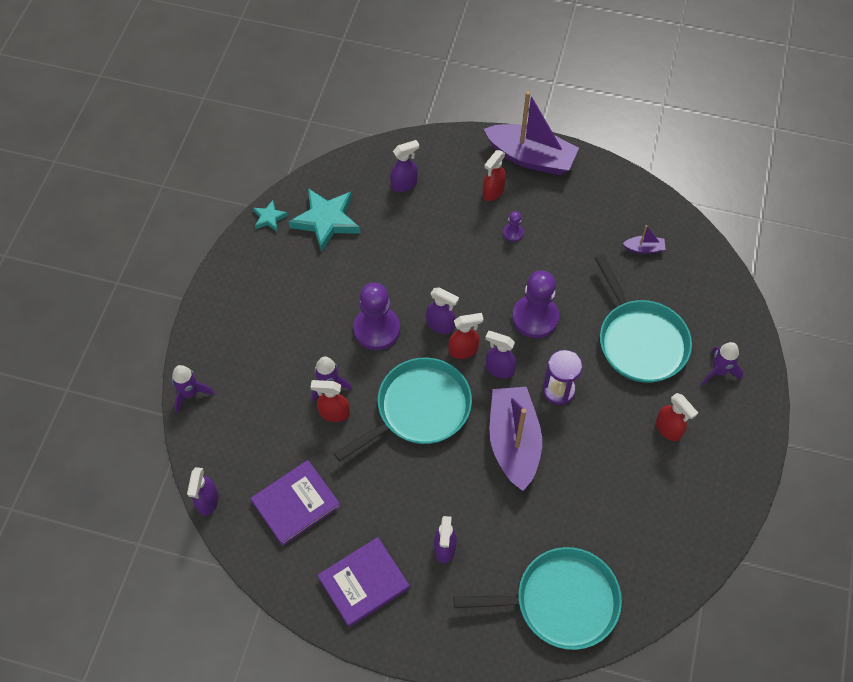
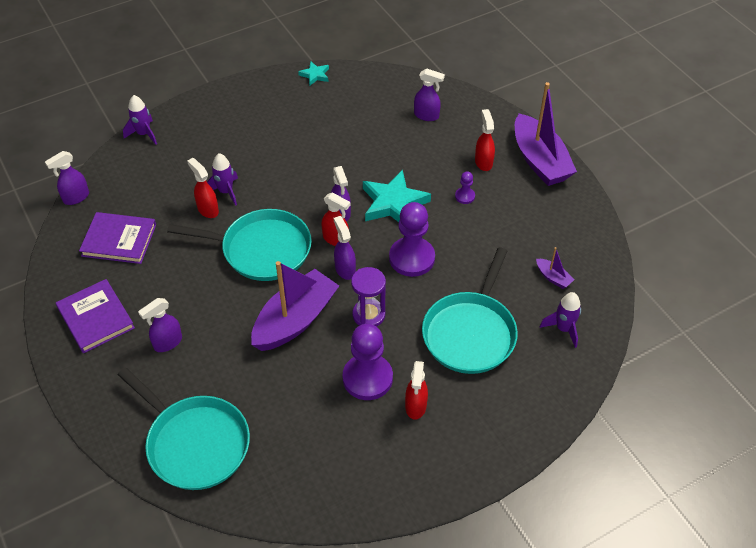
camera: 45 degrees right, 10 degrees down
turquoise star [289,188,360,253] -> turquoise star moved to [363,170,431,222]
purple book [318,537,410,627] -> purple book turned 45 degrees clockwise [56,279,135,353]
purple pawn [353,283,400,350] -> purple pawn moved to [343,324,393,400]
red spray bottle [483,150,506,201] -> red spray bottle turned 90 degrees clockwise [475,109,495,171]
purple rocket [702,342,744,385] -> purple rocket moved to [540,292,581,348]

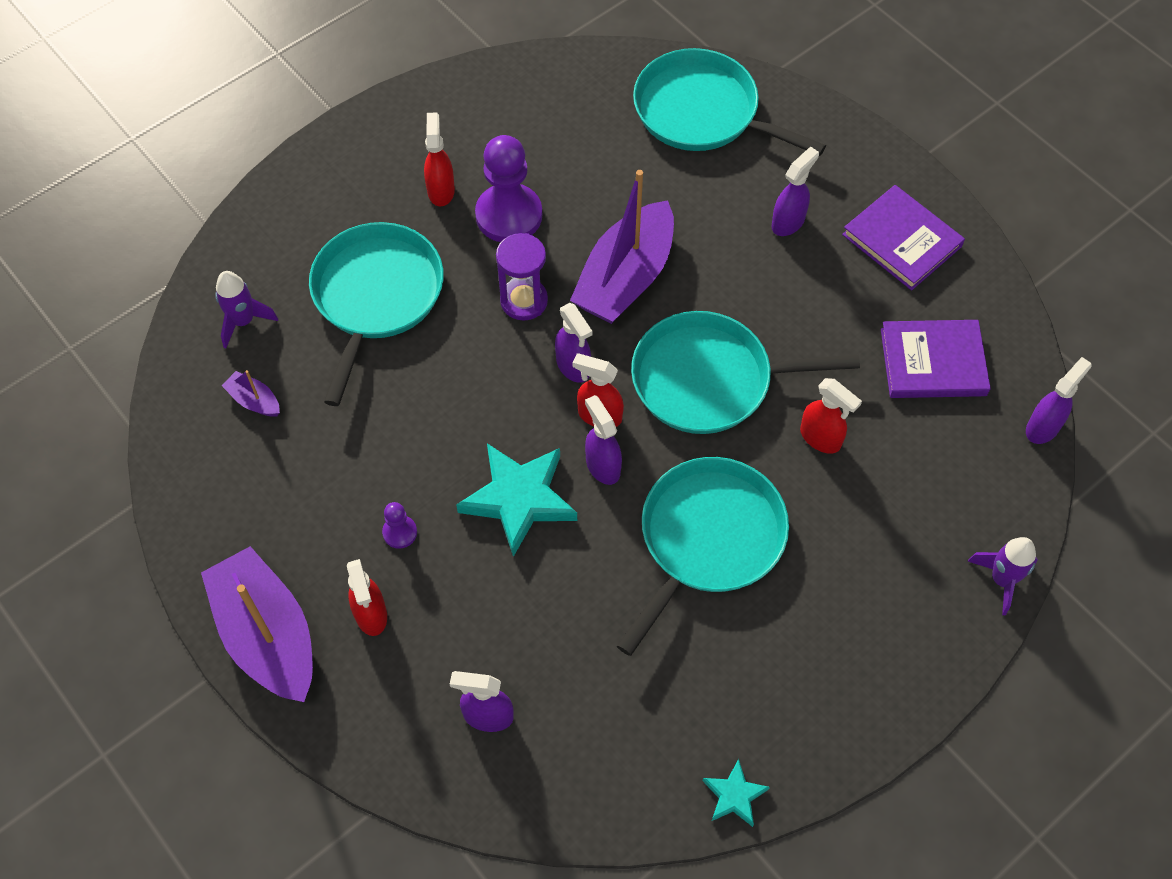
camera: 170 degrees right, 10 degrees up
purple rocket [207,153,238,206] -> none
purple pawn [389,202,435,277] -> none
none -> turquoise pan [617,457,789,656]

